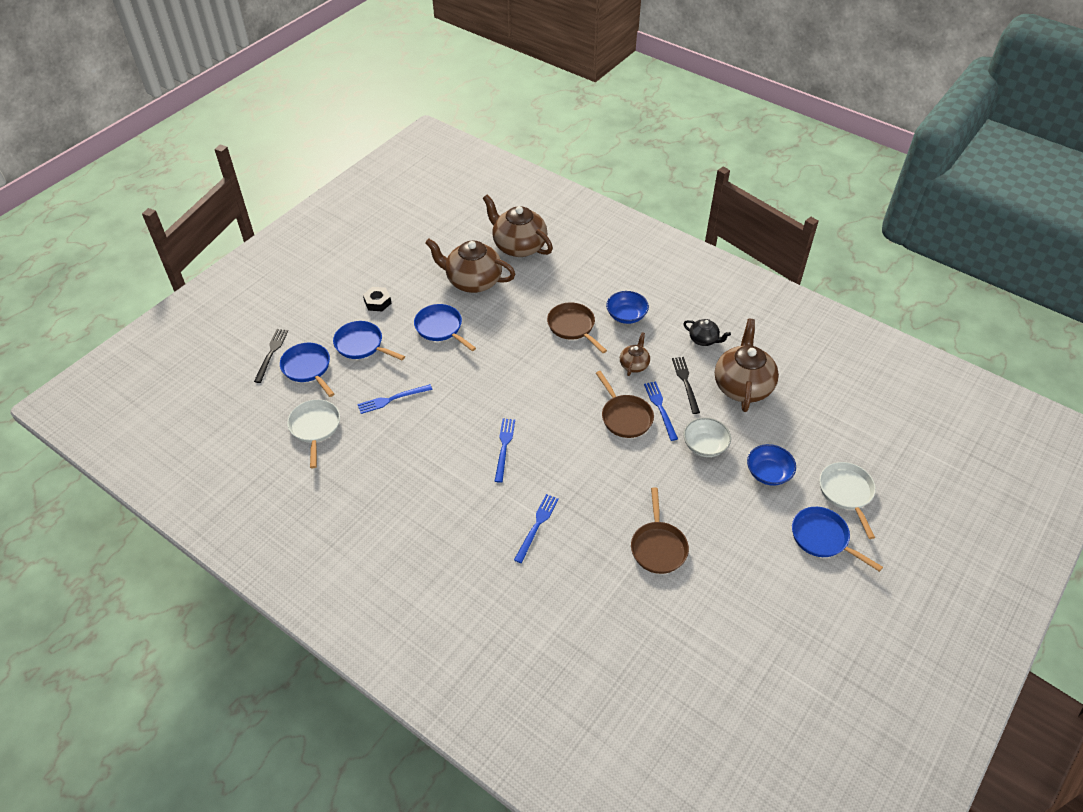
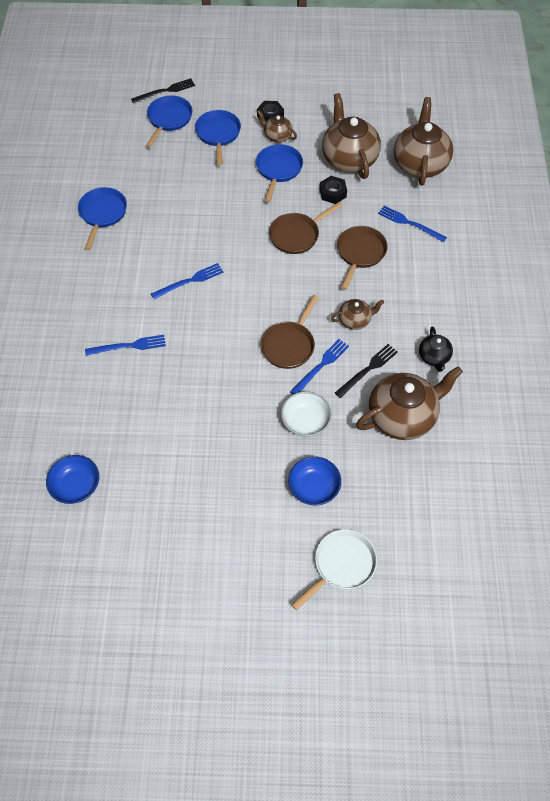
camera: 55 degrees right, 10 degrees up
white pan [287,399,340,468] -> none
blue fork [357,384,432,414] -> blue fork moved to [378,206,447,242]
blue bowl [606,291,649,324] -> blue bowl moved to [46,455,99,504]
brown pan [631,487,689,574] -> brown pan moved to [269,202,342,254]
blue pan [792,507,883,572] -> blue pan moved to [78,187,127,250]
none -> brown teapot [257,110,297,142]
none -> black nut [320,176,347,204]

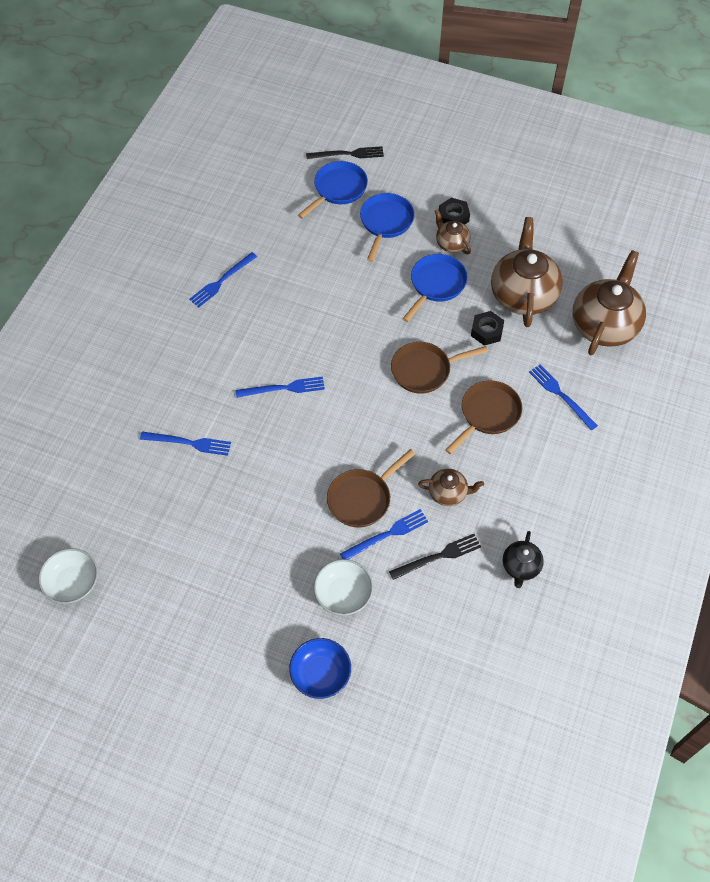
camera: 20 degrees right, 0 degrees up
blue bowl [46,455,99,504] -> white bowl [38,548,98,604]
blue pan [78,187,127,250] -> blue fork [189,252,257,307]
white pan [291,529,377,610] -> none
brown teapot [356,366,463,440] -> none

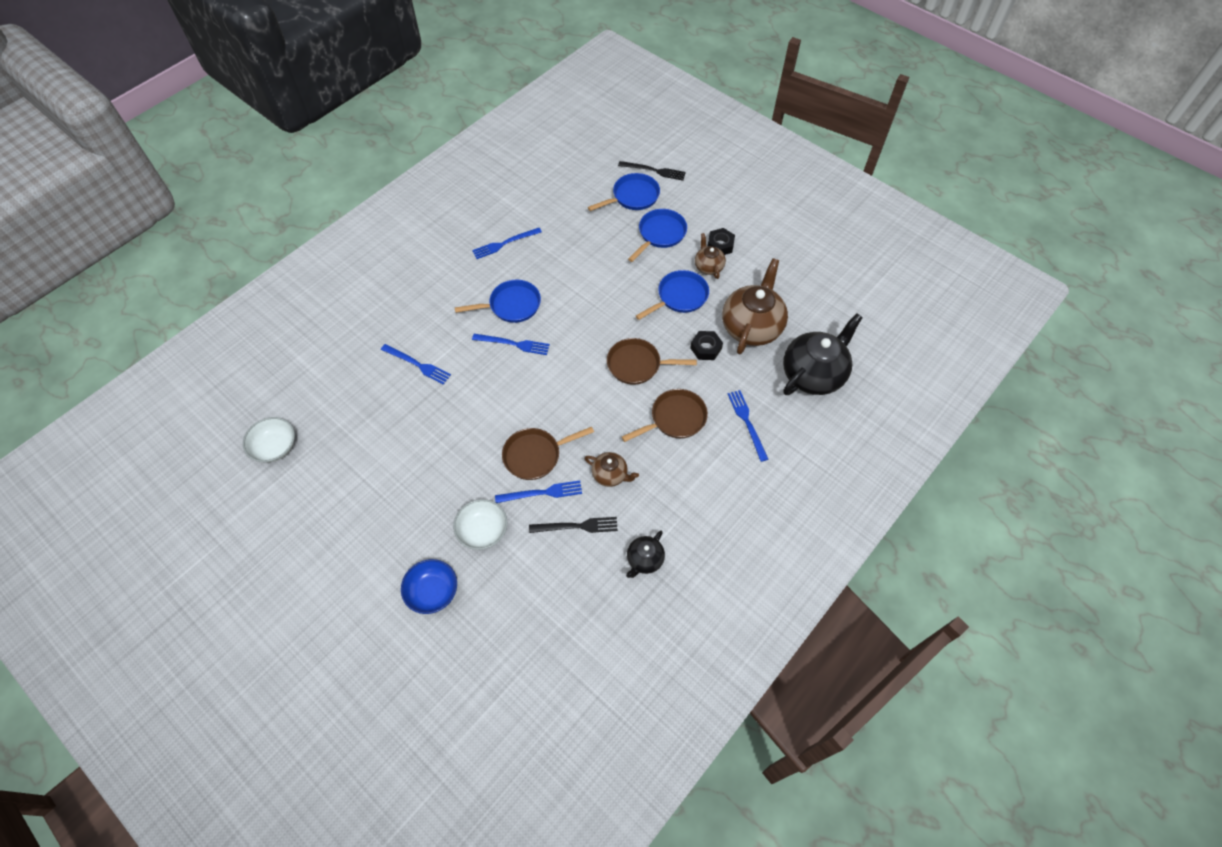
camera: 20 degrees right, 0 degrees up
brown teapot [573,250,646,355] -> black teapot [783,313,863,395]
none -> blue pan [455,280,541,323]

